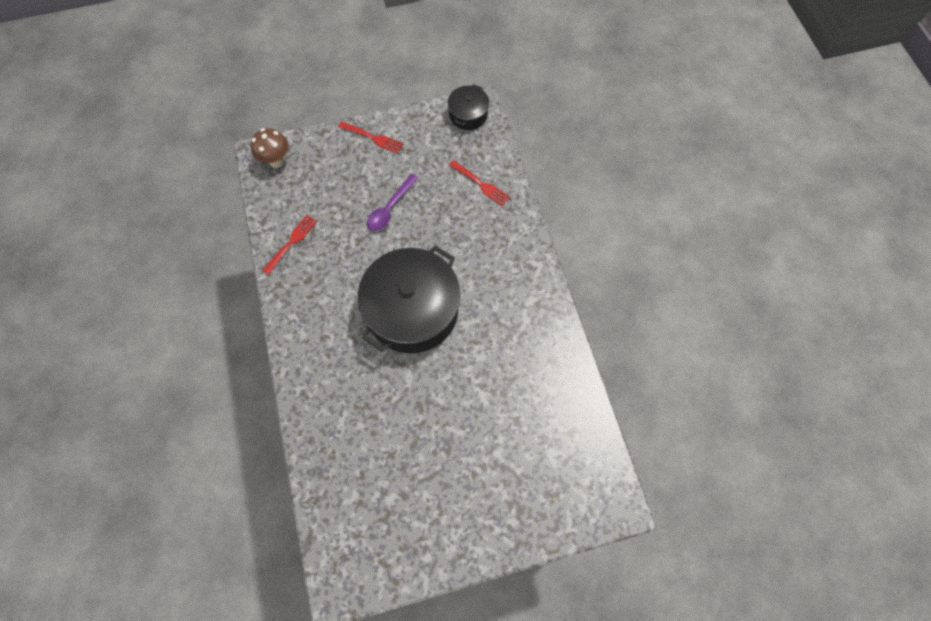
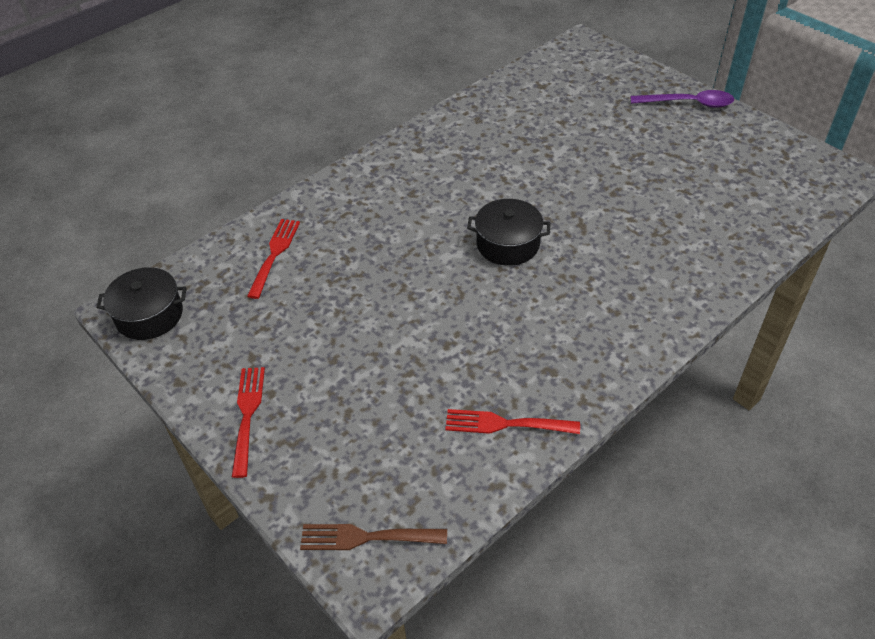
camera: 115 degrees left, 20 degrees down
brown mushroom [251,128,288,168] -> brown fork [300,524,447,550]
black pot [358,245,461,353] -> black pot [467,199,551,266], size x0.48
purple spoon [367,174,418,231] -> purple spoon moved to [631,90,734,108]

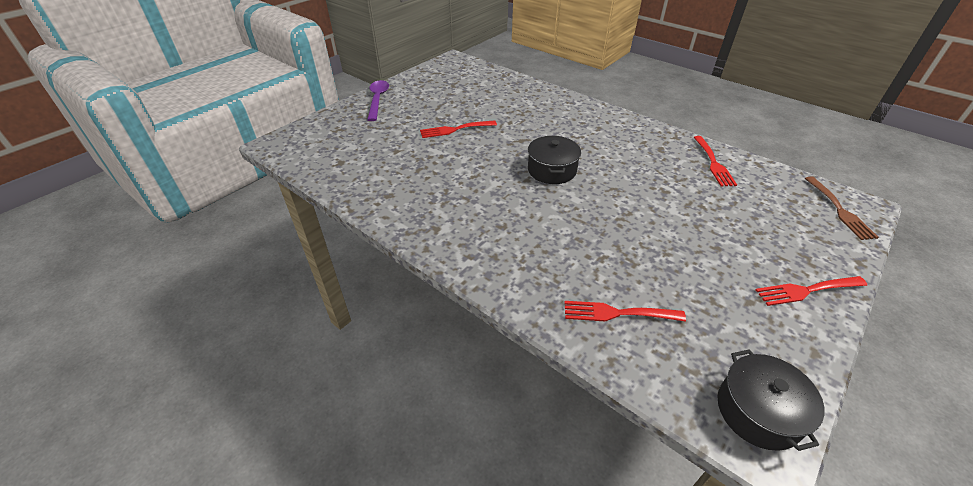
camera: 100 degrees left, 5 degrees down
none -> red fork [420,120,497,138]

